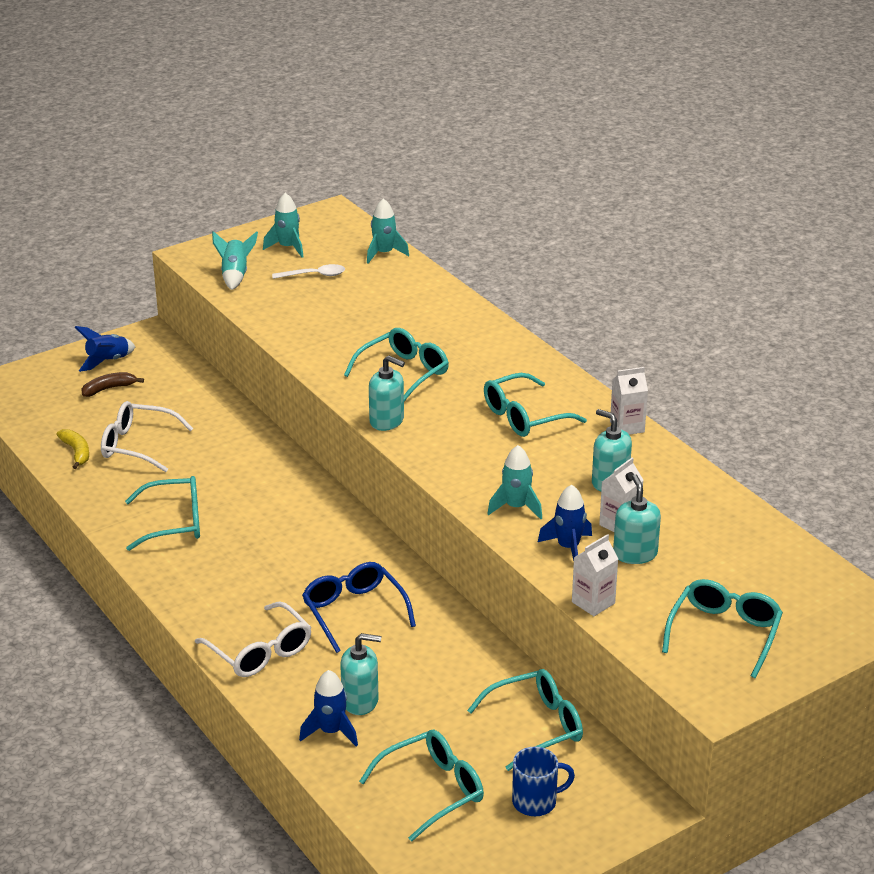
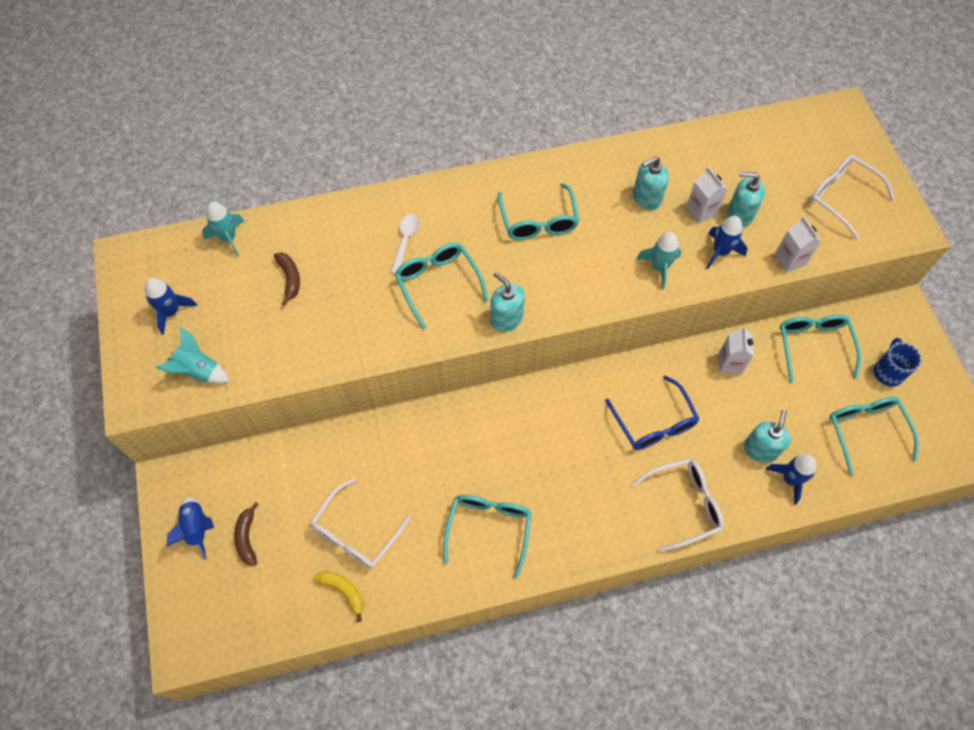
camera: 70 degrees left, 30 degrees up
yellow banana [56,429,89,469] -> yellow banana turned 45 degrees clockwise [314,571,363,622]
turquoise rocket [263,193,304,258] -> blue rocket [145,278,197,335]
white spoon [272,264,345,279] -> white spoon moved to [391,214,419,274]
blue glasses [302,562,416,653] -> blue glasses turned 105 degrees counterclockwise [605,375,700,450]
turquoise soap dispenser [369,356,405,431] -> turquoise soap dispenser turned 90 degrees counterclockwise [490,272,525,332]
white carton [610,367,648,435] -> white carton moved to [719,327,754,374]
turquoise glasses [662,579,783,678] -> white glasses [810,154,895,240]
none -> brown banana [274,252,300,306]

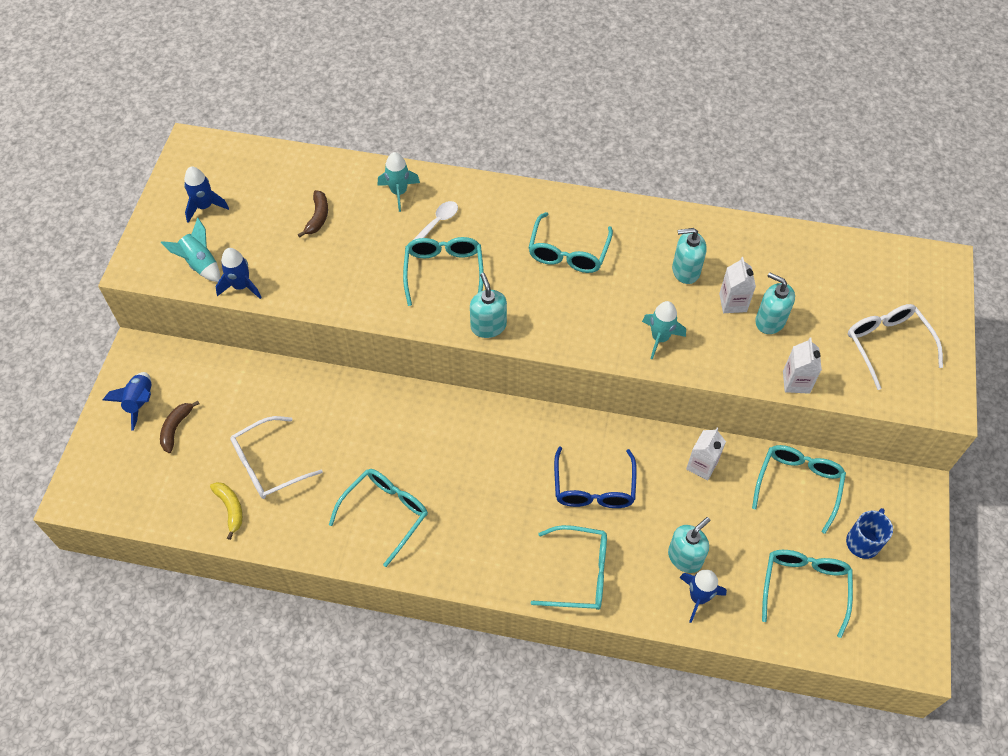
camera: 25 degrees right, 5 degrees down
turquoise rocket [202,201,244,257] -> turquoise rocket moved to [378,152,420,212]
white glasses [631,458,724,552] -> turquoise glasses [531,525,607,610]
blue rocket [707,216,747,269] -> blue rocket moved to [215,248,262,299]

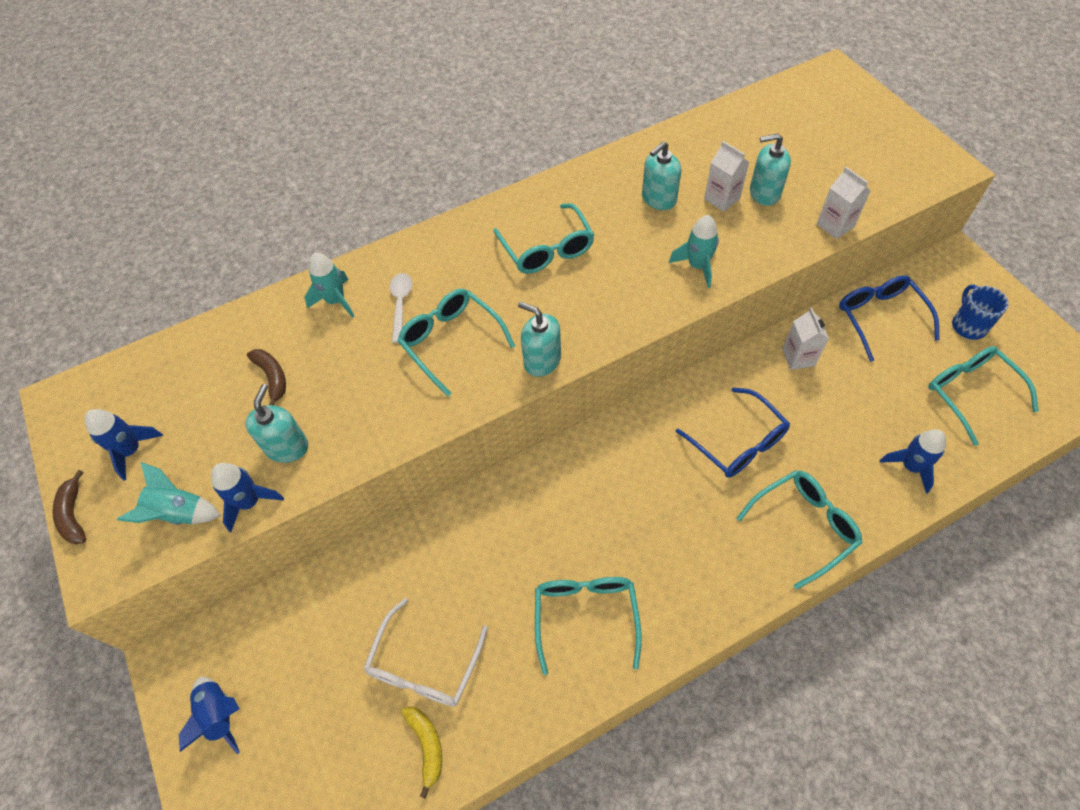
camera: 35 degrees left, 0 degrees up
brown banana [160,401,199,453] -> brown banana moved to [53,470,86,545]
yellow banana [210,482,243,540] -> yellow banana turned 45 degrees clockwise [401,707,442,799]
turquoise soap dispenser [668,517,710,573] -> turquoise soap dispenser moved to [245,384,308,463]
turquoise glasses [752,445,846,534] -> blue glasses [839,275,939,362]
white glasses [848,304,943,390] -> none

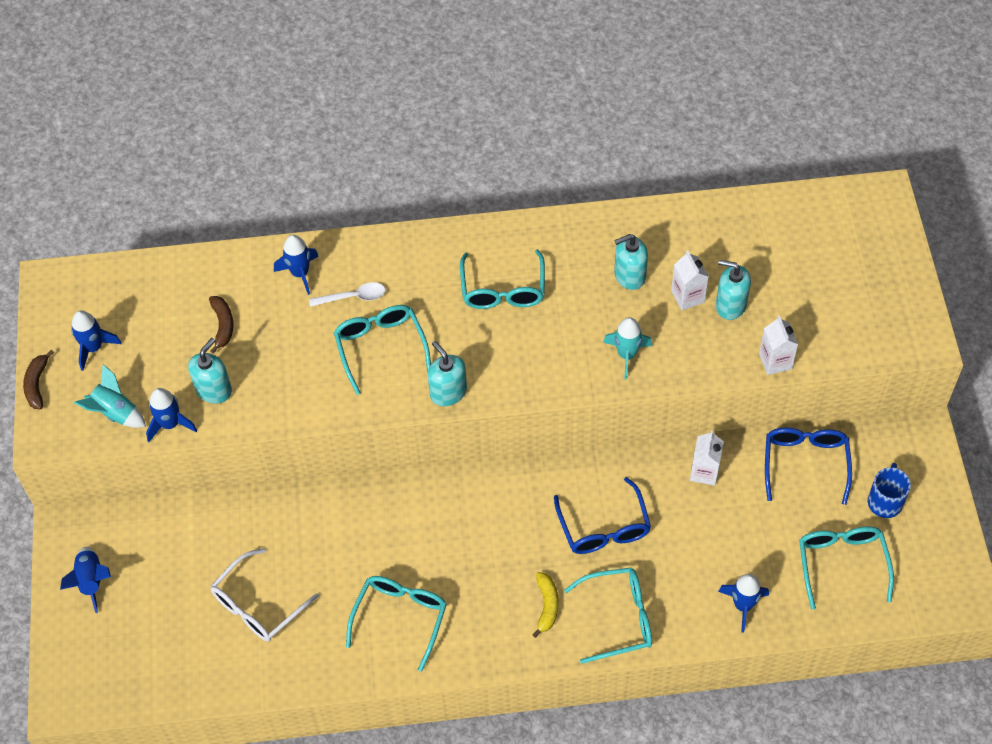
camera: 20 degrees right, 0 degrees up
turquoise rocket [305,253,355,318] -> blue rocket [274,235,319,295]
white spoon [390,273,412,343] -> white spoon turned 60 degrees clockwise [309,282,386,307]
yellow banana [401,707,442,799] -> yellow banana moved to [532,572,559,638]

